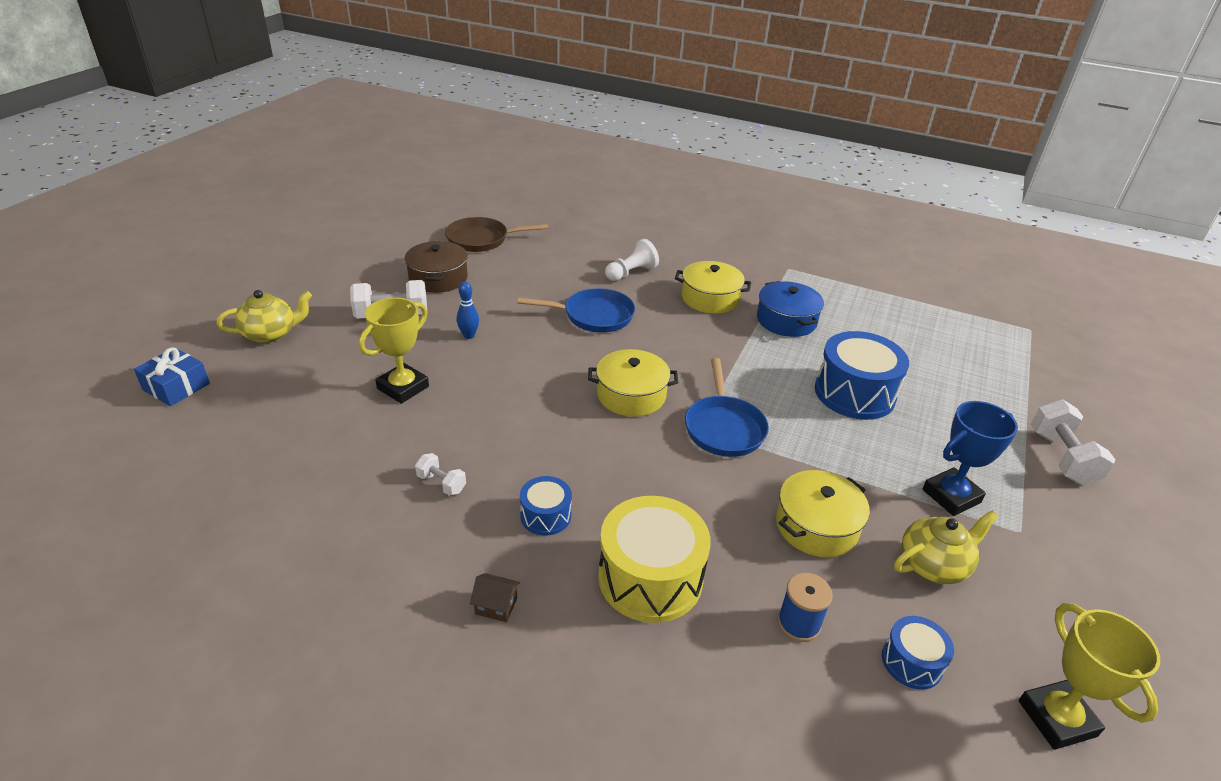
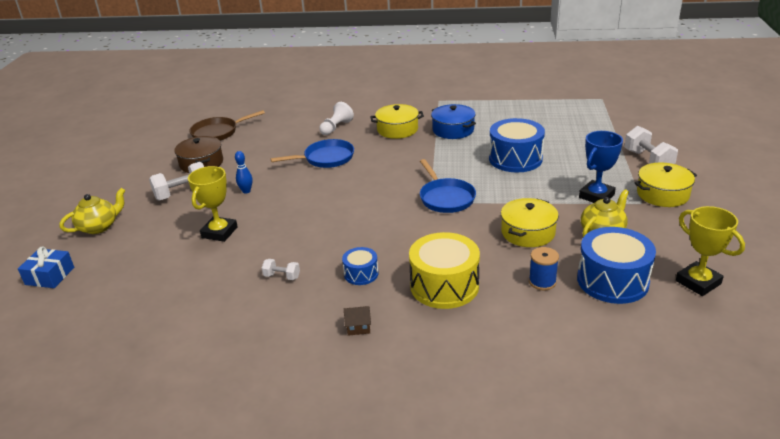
camera: 15 degrees left, 5 degrees down
yellow pot [588,349,678,417] -> yellow pot moved to [634,163,697,207]
blue drum [882,616,954,690] -> blue drum [577,227,656,304], size x1.92

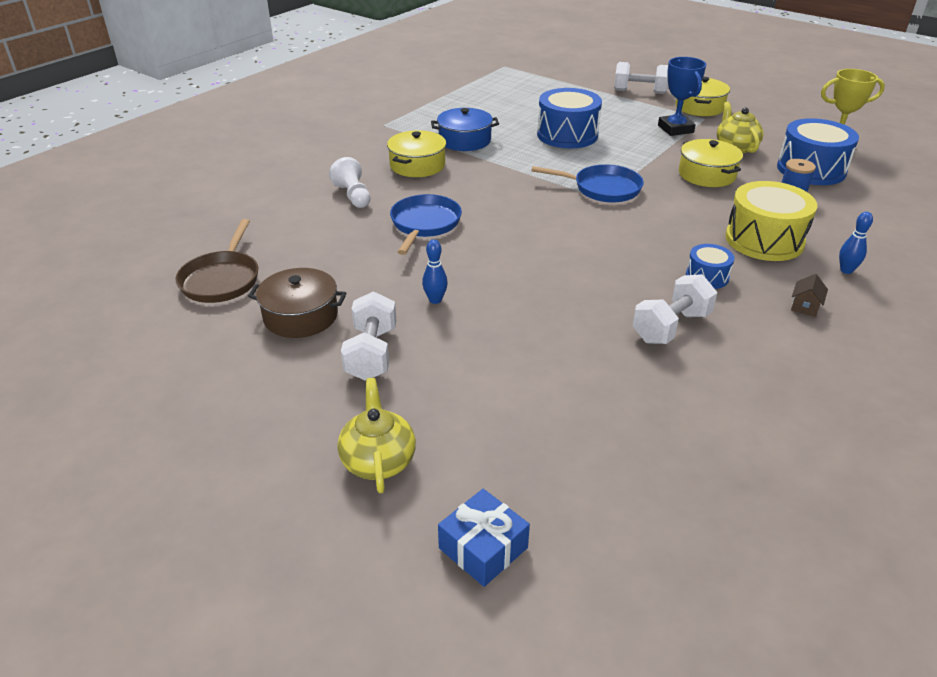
camera: 60 degrees left, 5 degrees up
yellow trophy [188,166,238,242] -> none
white dumbbell [262,259,300,280] -> white dumbbell [633,274,717,344], size x1.83
none -> blue bowling pin [839,212,873,274]

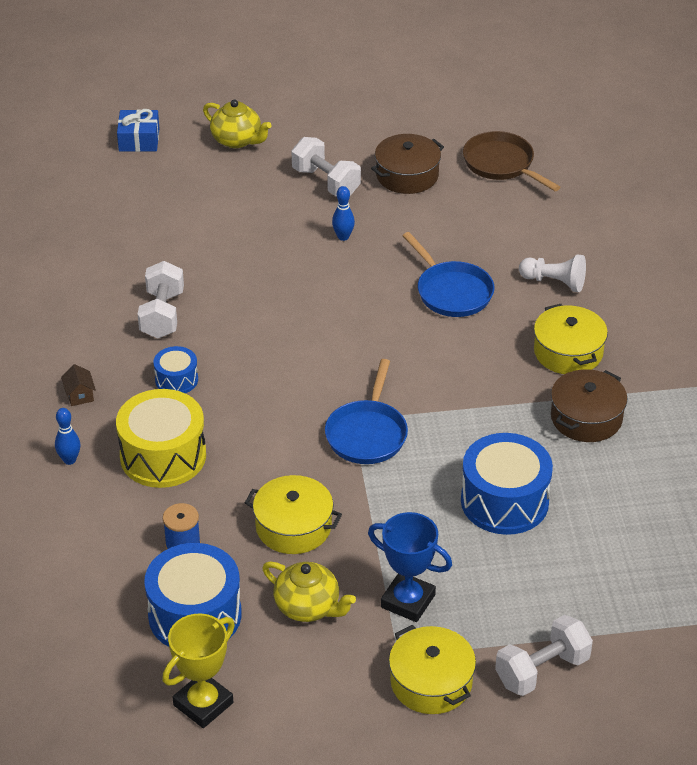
camera: 135 degrees right, 5 degrees up
blue pot [431,108,499,151] -> brown pot [551,369,627,442]
blue pan [531,164,644,203] -> blue pan turned 45 degrees counterclockwise [325,359,408,464]

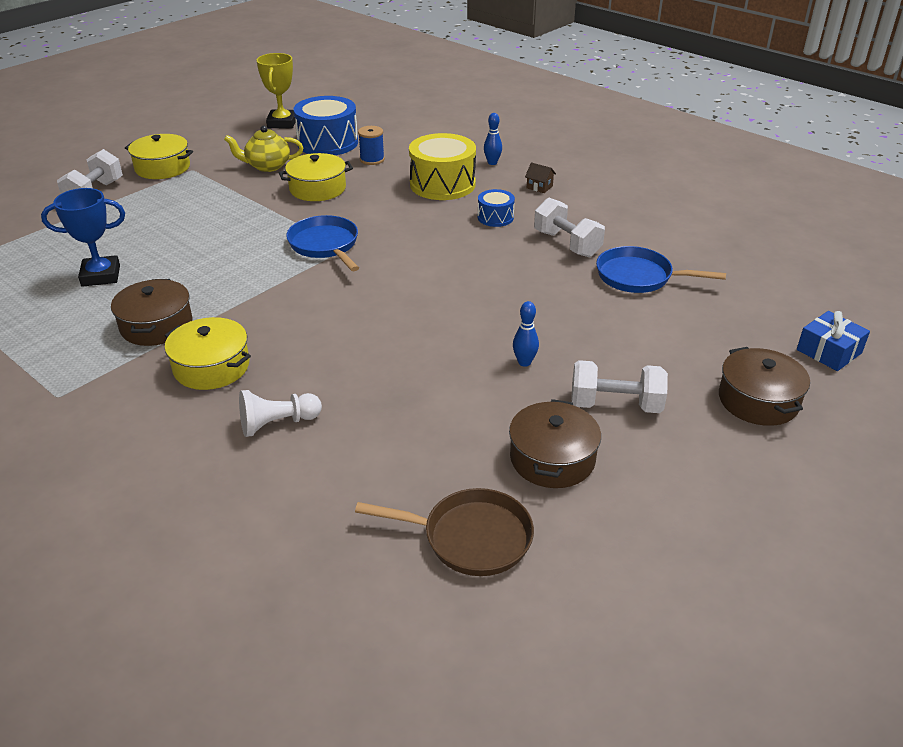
camera: 140 degrees right, 5 degrees down
yellow teapot [203,100,272,148] -> brown pot [719,347,810,426]
blue trophy [368,512,452,622] -> blue trophy moved to [41,188,125,287]
blue pan [403,232,494,317] -> blue pan moved to [596,246,726,293]
blue drum [461,433,553,535] -> none

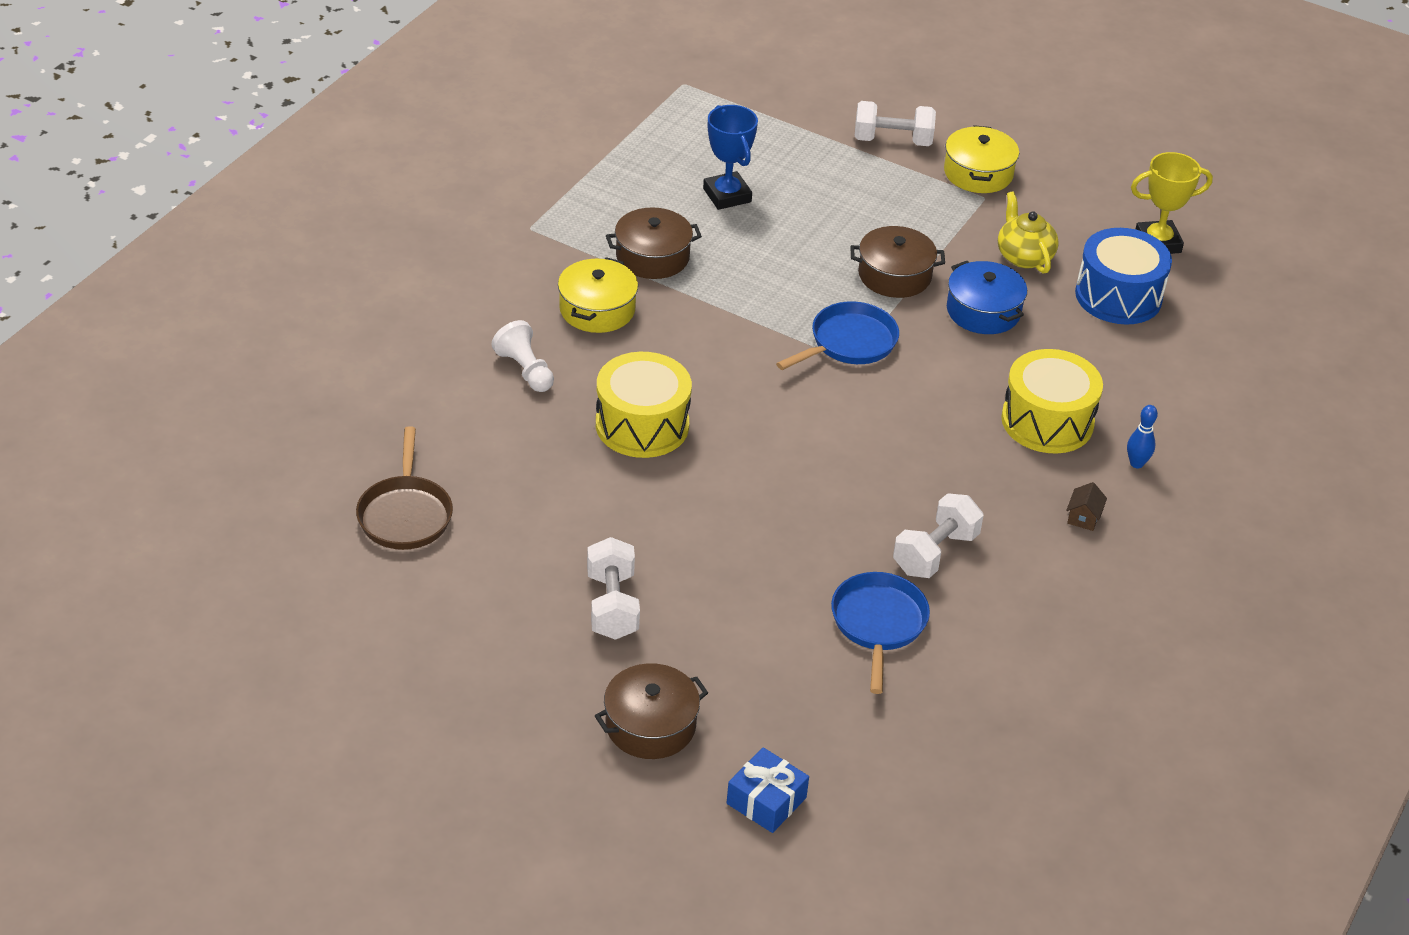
camera: 75 degrees right, 5 degrees up
yellow pot [279,153,353,201] -> blue pot [947,261,1027,334]
blue spool [358,126,385,165] -> none
blue drum [478,189,515,227] -> none
brown pot [509,399,601,488] -> brown pot moved to [850,226,945,298]
blue bowling pin [513,301,539,367] -> none
none -> yellow drum [596,352,692,458]

